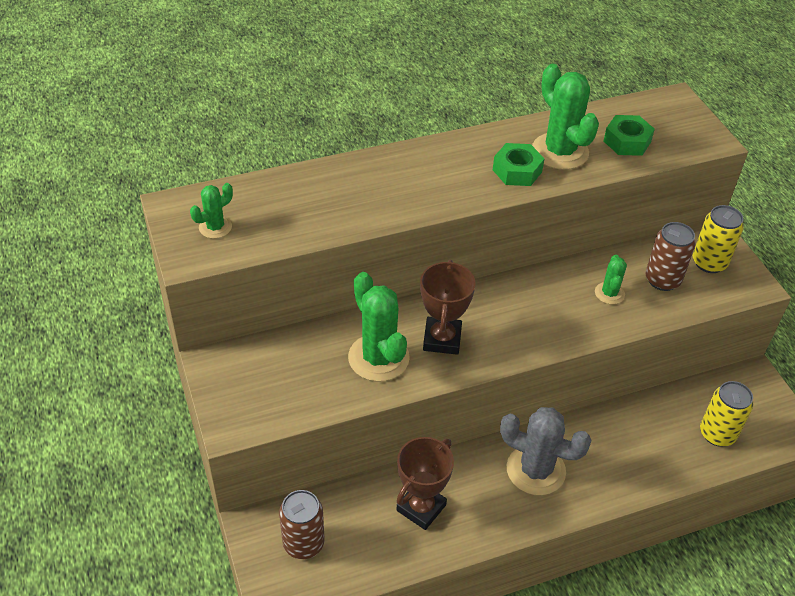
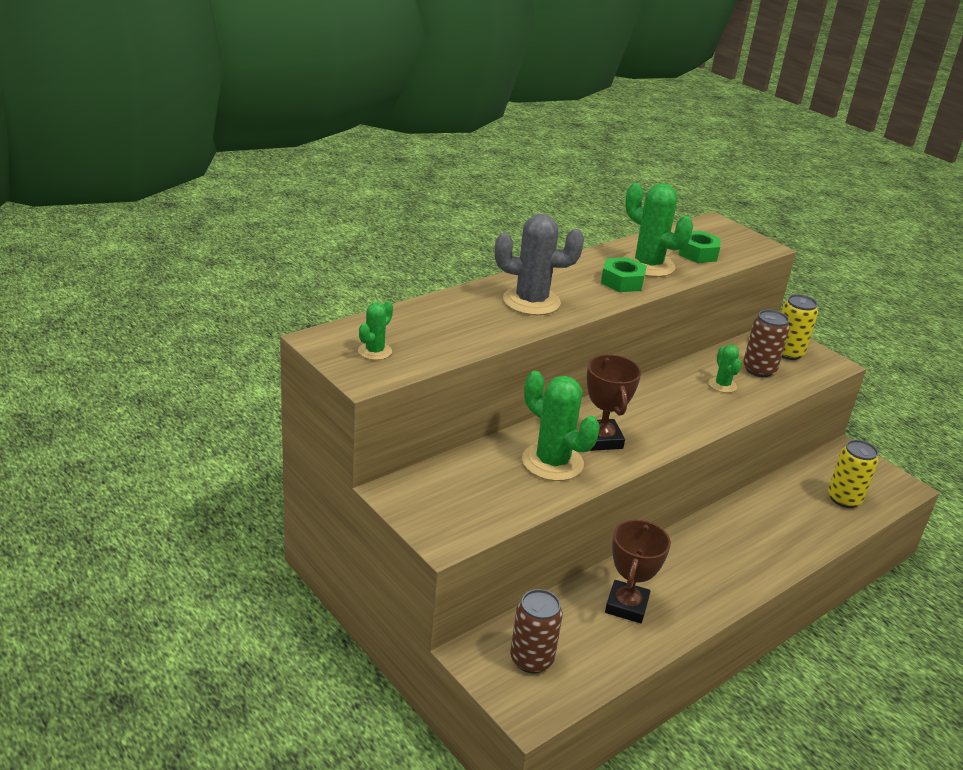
camera: 20 degrees left, 15 degrees down
grey cactus [500,407,592,495] -> grey cactus moved to [495,214,584,315]

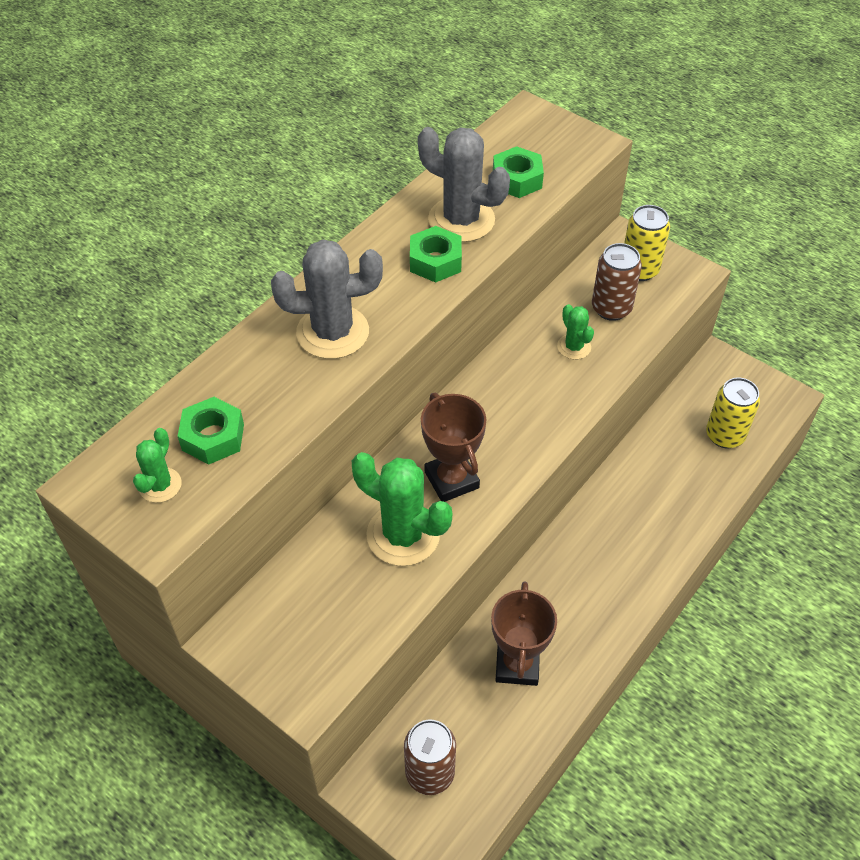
camera: 10 degrees left, 20 degrees up
green cactus [624,183,693,277] -> grey cactus [418,127,510,242]
none -> green nut [178,397,244,465]

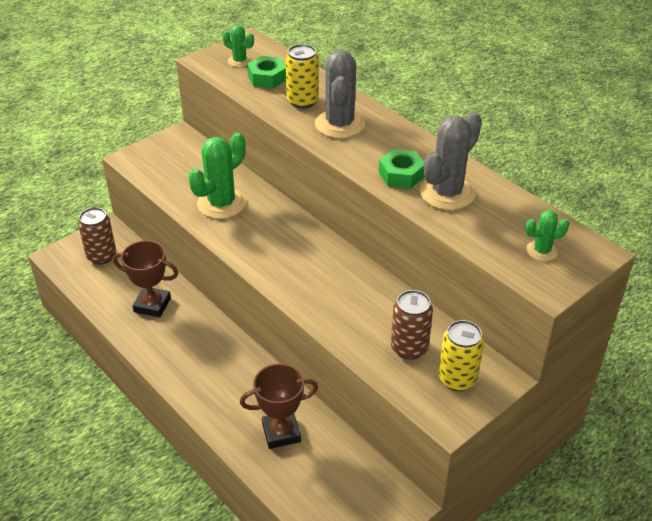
camera: 100 degrees right, 10 degrees down
brown trophy [421,393,487,502] -> brown trophy moved to [240,364,318,449]
green nut [493,146,544,198] -> none
green cactus [557,304,594,359] -> green cactus moved to [525,210,570,261]
yellow can [706,378,760,448] -> yellow can moved to [285,44,319,108]

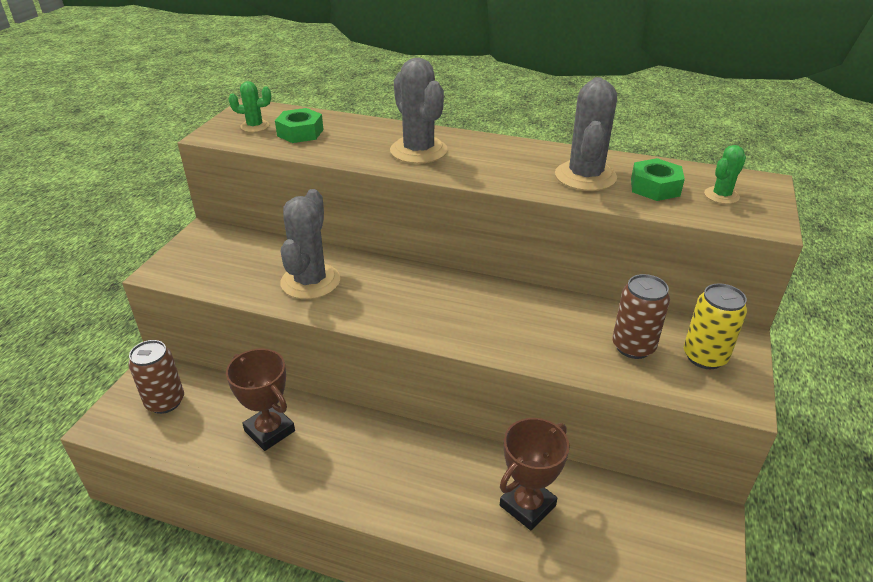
camera: 30 degrees left, 5 degrees down
brown trophy [113,240,178,318] -> brown trophy turned 60 degrees clockwise [226,349,295,451]
green cactus [188,133,246,219] -> grey cactus [280,189,340,299]
yellow can [285,44,319,108] -> none
green nut [379,149,424,189] -> green nut moved to [631,158,685,201]

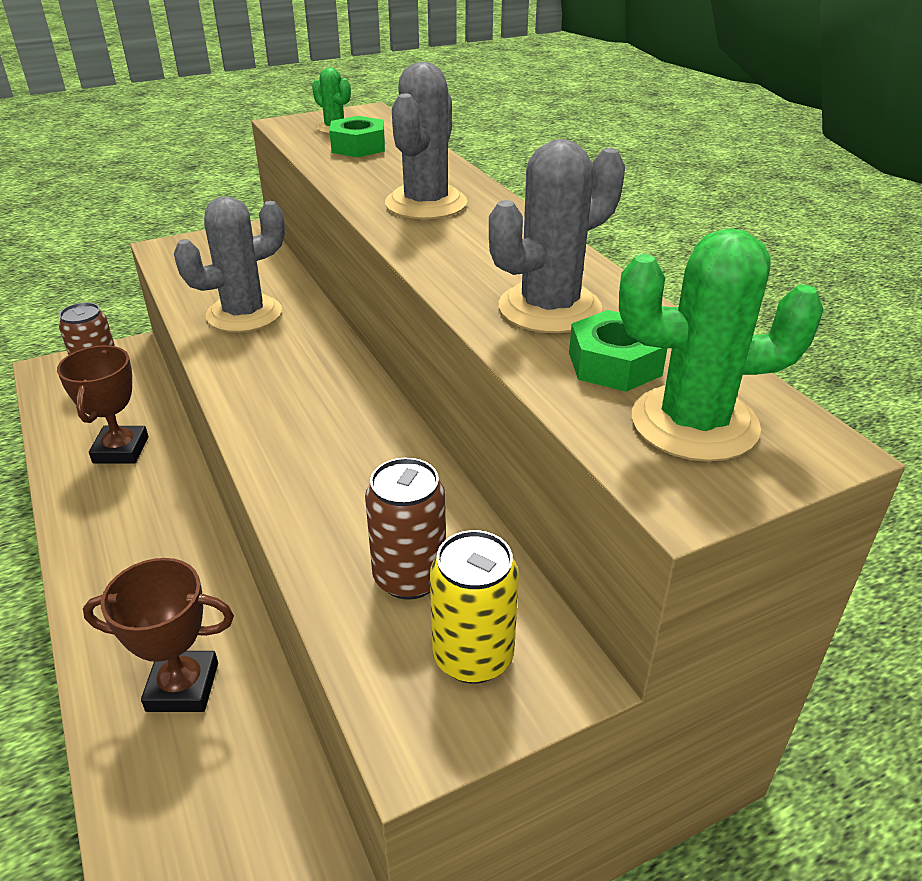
camera: 45 degrees right, 0 degrees up
green cactus [704,145,746,204] -> green cactus [619,228,824,462], size x1.90

